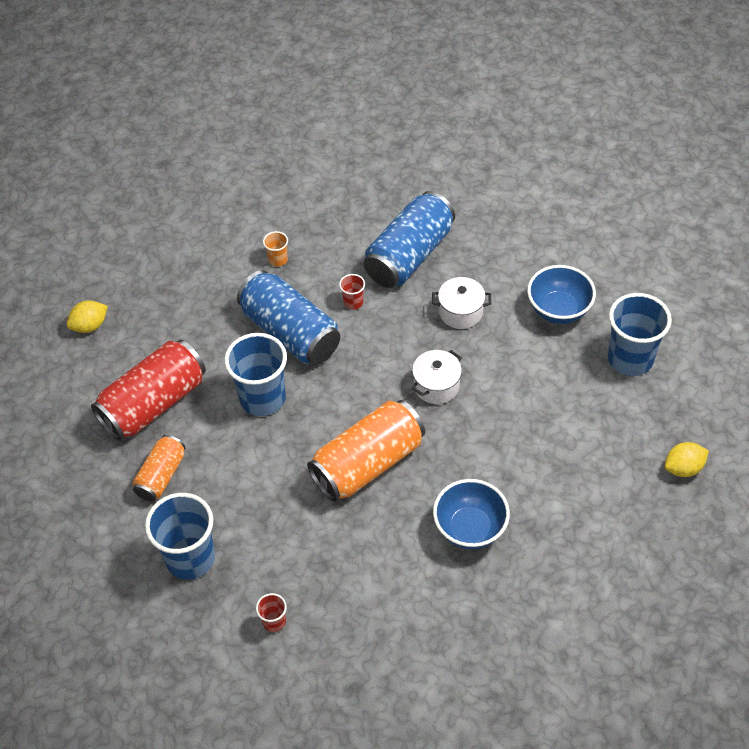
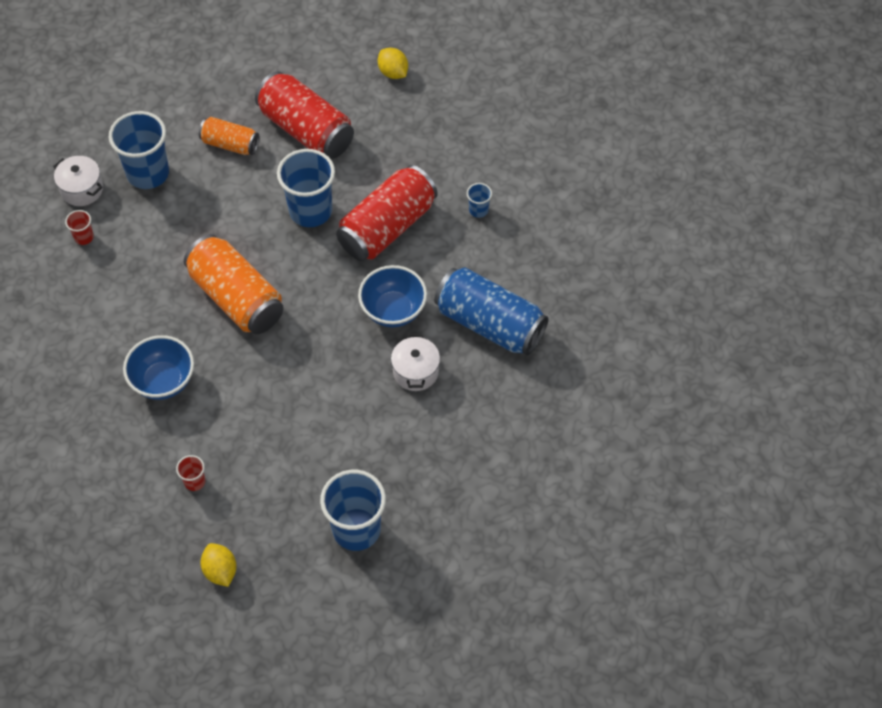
camera: 85 degrees right, 5 degrees up
blue can [237,270,340,365] -> red can [336,165,438,261]
orange cup [263,231,288,267] -> blue cup [467,183,492,218]
red cup [339,274,365,310] -> red cup moved to [176,455,205,491]
white pot [412,350,462,404] -> white pot moved to [53,156,103,206]
blue bowl [527,265,596,324] -> blue bowl moved to [358,265,427,327]

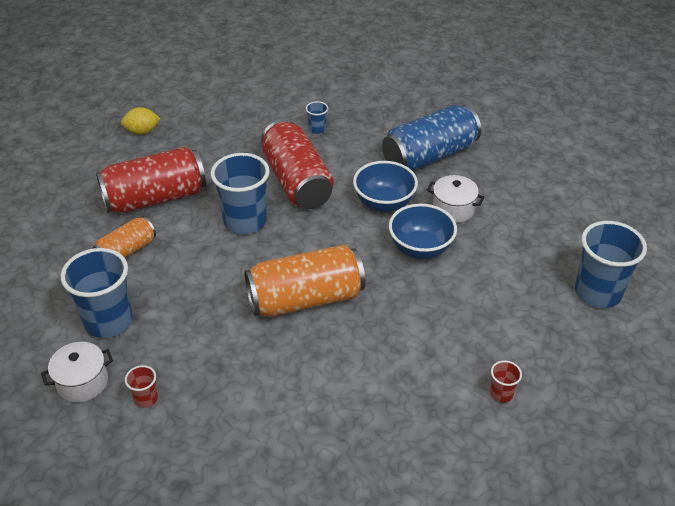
camera: 65 degrees left, 15 degrees down
blue bowl [123,335,194,400] -> blue bowl moved to [389,204,457,259]
yellow lemon [200,543,236,587] -> none

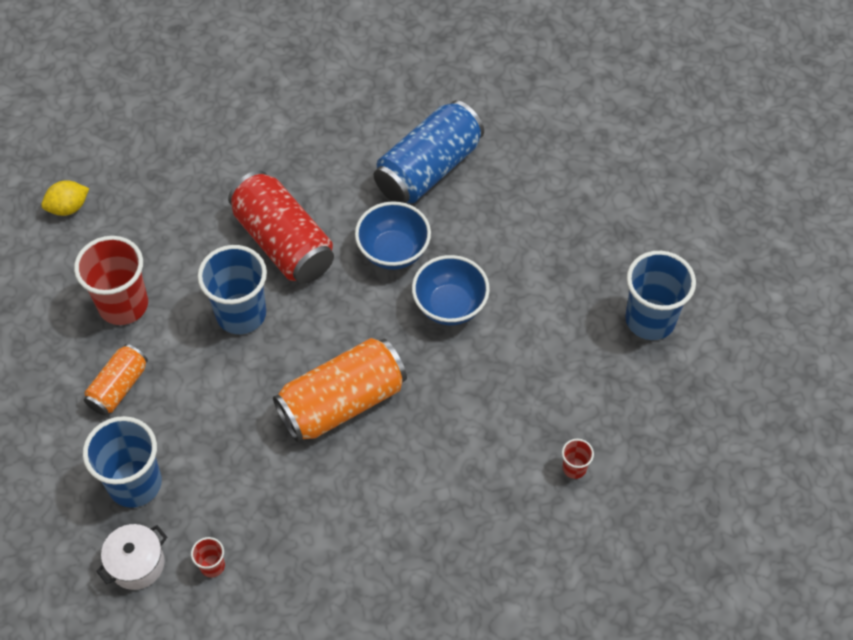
camera: 15 degrees left, 15 degrees up
red can [96,147,206,213] -> red cup [74,236,148,325]
blue cup [306,101,328,134] -> none
white pot [427,175,485,223] -> none

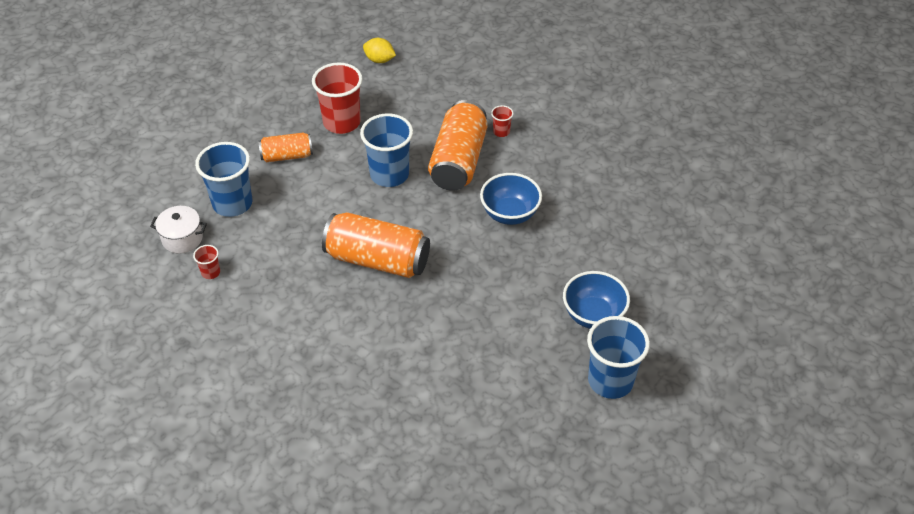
camera: 50 degrees right, 10 degrees down
red can [228,171,334,284] -> orange can [428,100,488,191]
blue can [374,100,484,204] -> none
blue bowl [412,255,490,325] -> blue bowl moved to [563,271,630,329]
red cup [562,439,594,479] -> red cup moved to [491,105,514,137]

